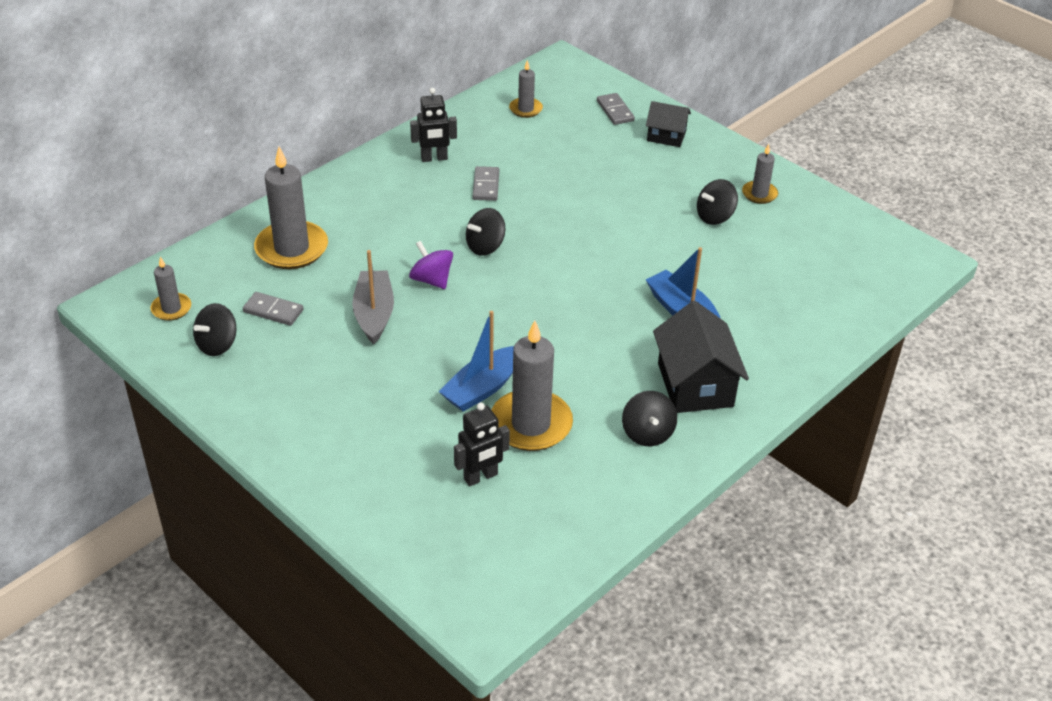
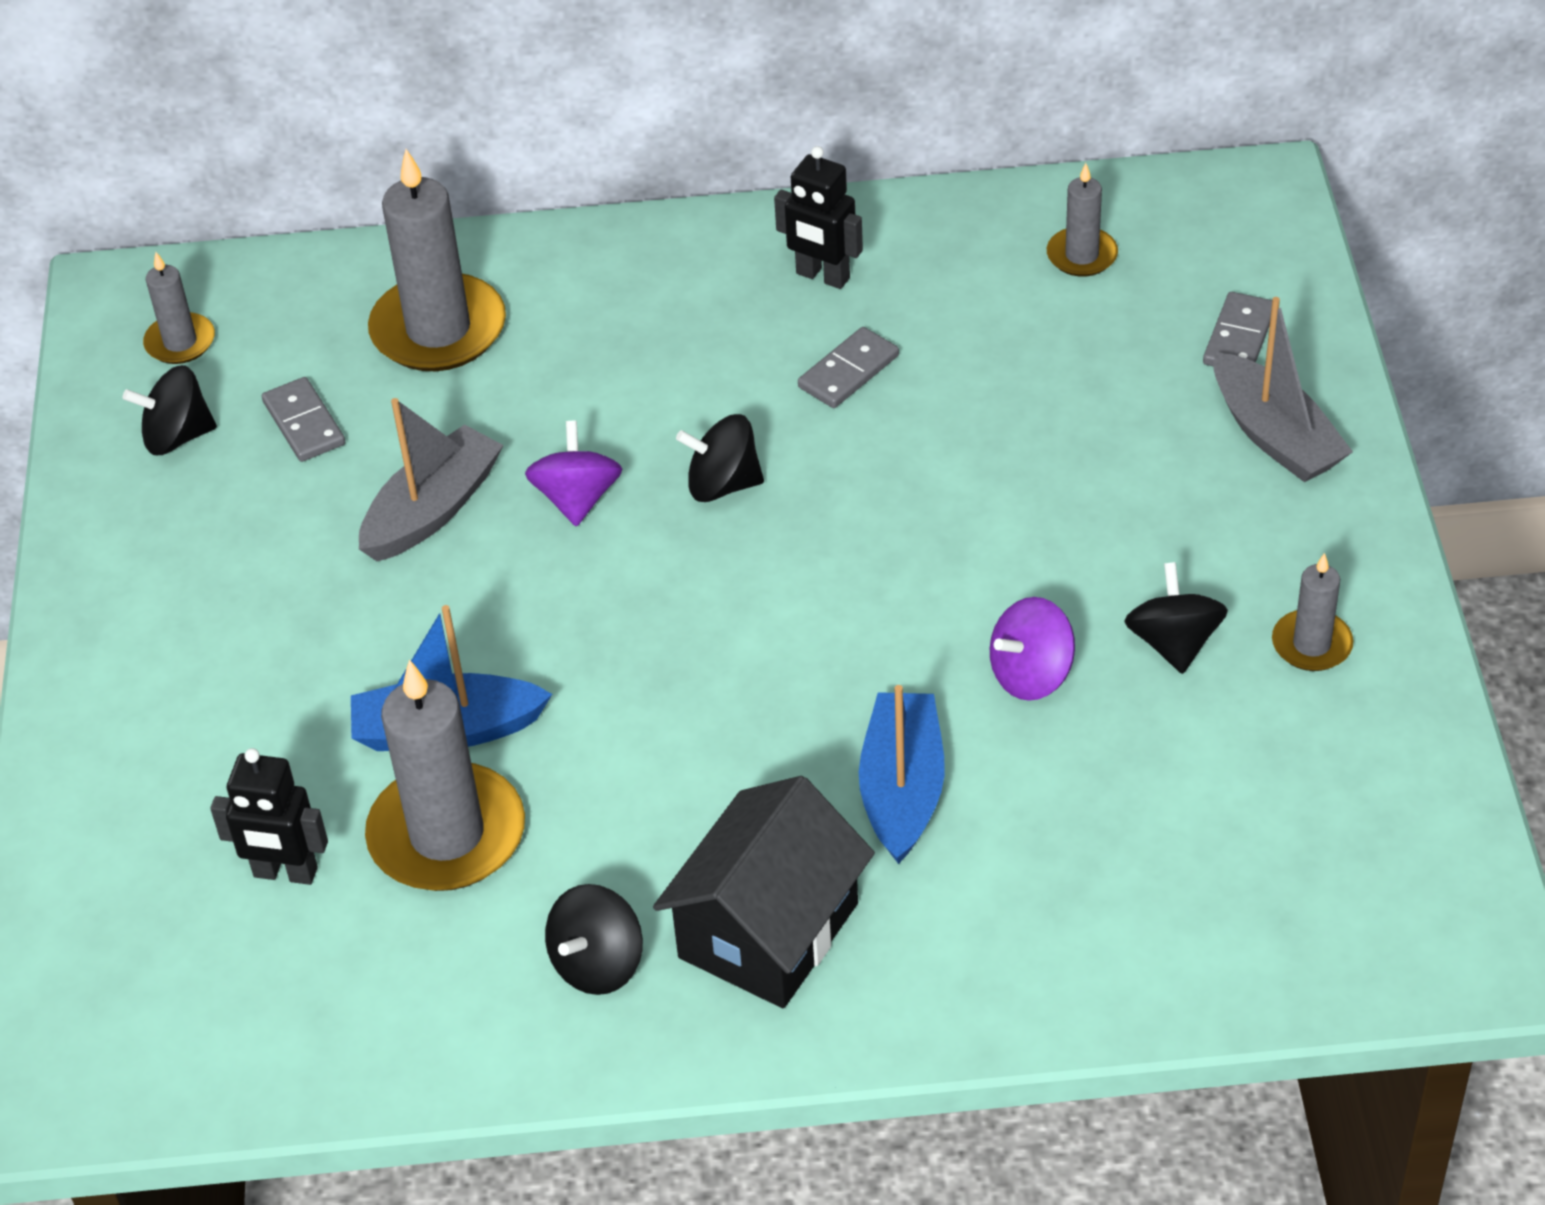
camera: 45 degrees right, 5 degrees up
black house [646,101,691,147] -> grey boat [1213,297,1353,482]
black spinning top [697,179,738,225] -> black spinning top turned 75 degrees clockwise [1124,562,1228,674]
none -> purple spinning top [990,597,1075,701]

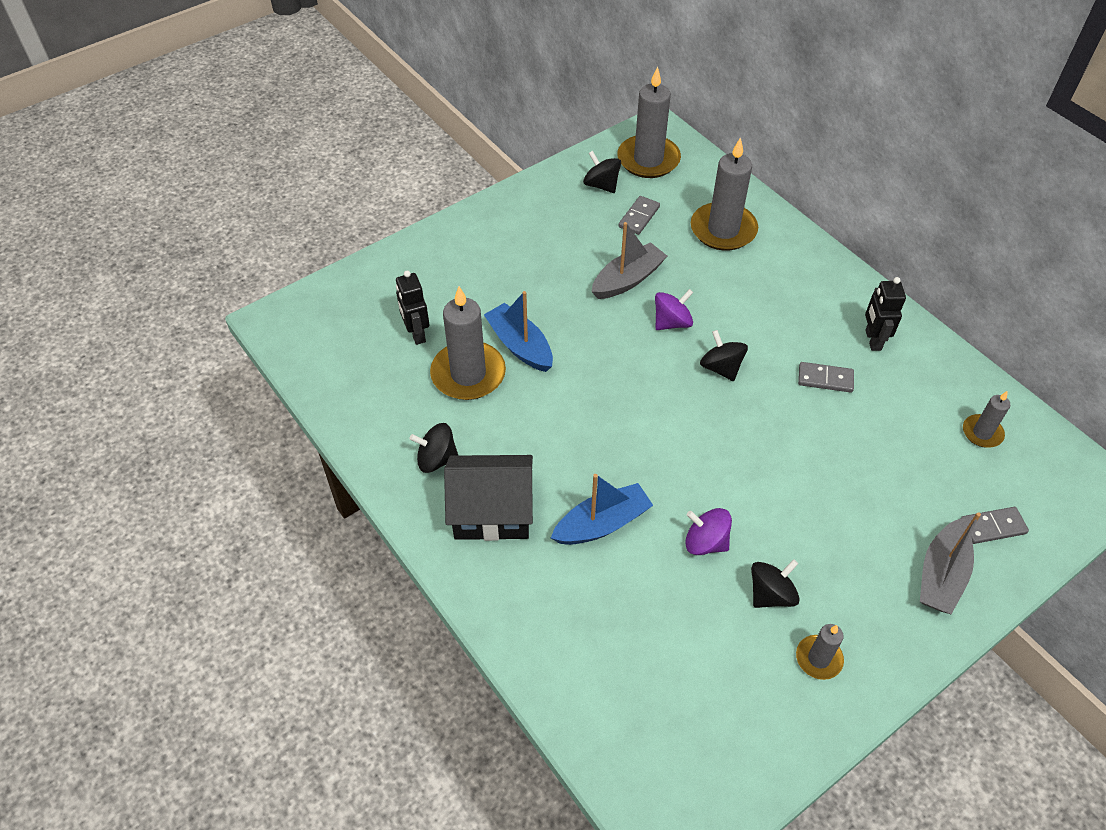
camera: 55 degrees right, 5 degrees up
grey candle [143,252,215,364] -> grey candle [617,66,681,178], size x1.92
grey boat [359,398,503,561] -> grey boat turned 45 degrees counterclockwise [592,222,667,299]

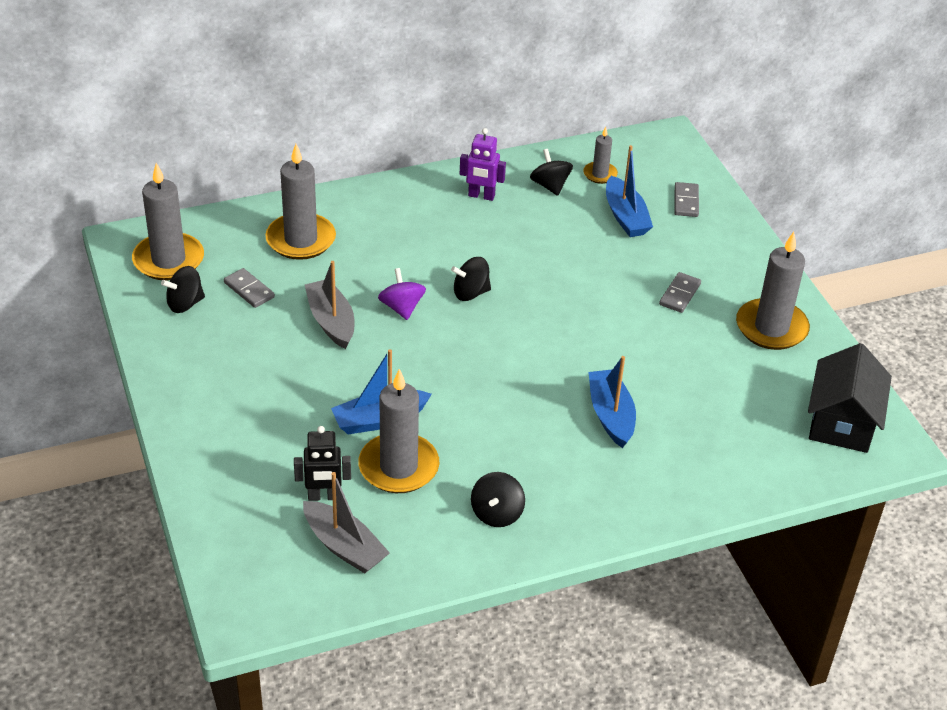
camera: 75 degrees left, 10 degrees down
black house [444,455,533,541] -> black house moved to [808,343,892,453]
purple spinning top [685,508,732,555] -> none
black spinning top [751,559,800,608] -> black spinning top moved to [530,149,573,196]
grey candle [796,624,844,680] -> grey candle [736,232,810,350], size x1.92
grey domino [798,362,854,393] -> grey domino moved to [659,272,701,313]
black robot [865,277,906,351] -> purple robot [460,128,506,201]
grey boat [920,512,981,615] -> grey boat moved to [303,472,390,573]
none -> blue boat [606,145,653,237]

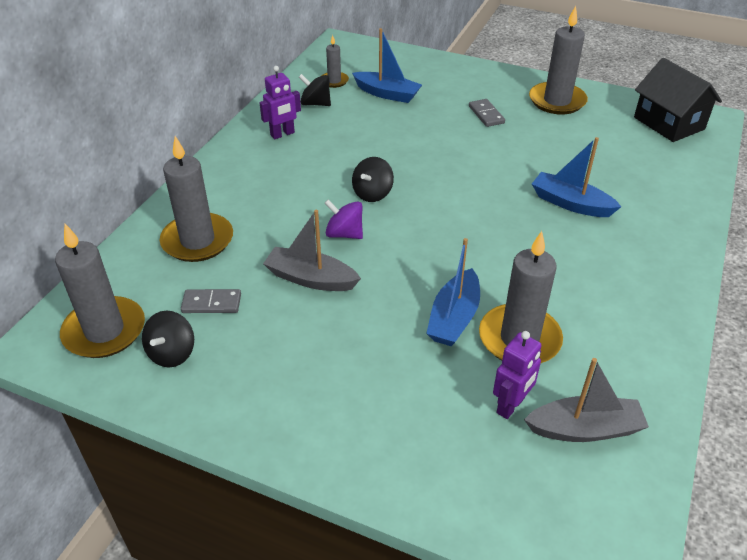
camera: 45 degrees left, 0 degrees up
black robot [294,426,351,501] -> purple robot [493,331,542,419]
black spinning top [471,472,525,527] -> none
grey domino [674,182,699,217] -> none

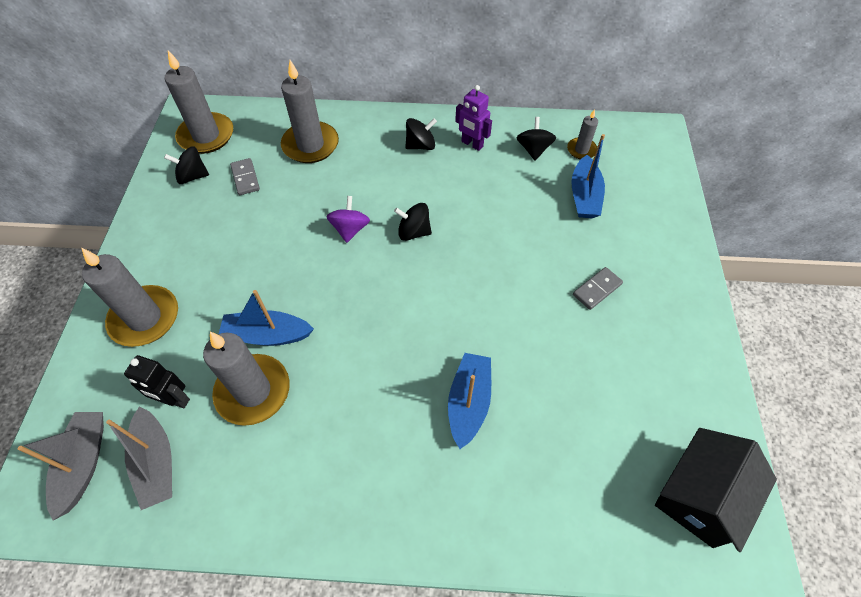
camera: 70 degrees right, 15 degrees up
grey boat [263,210,361,291] -> grey boat moved to [18,412,104,520]
purple robot [493,331,542,419] -> black robot [124,355,190,408]
grey candle [529,6,588,115] -> grey candle moved to [82,248,178,347]
none -> black spinning top [405,118,437,150]

